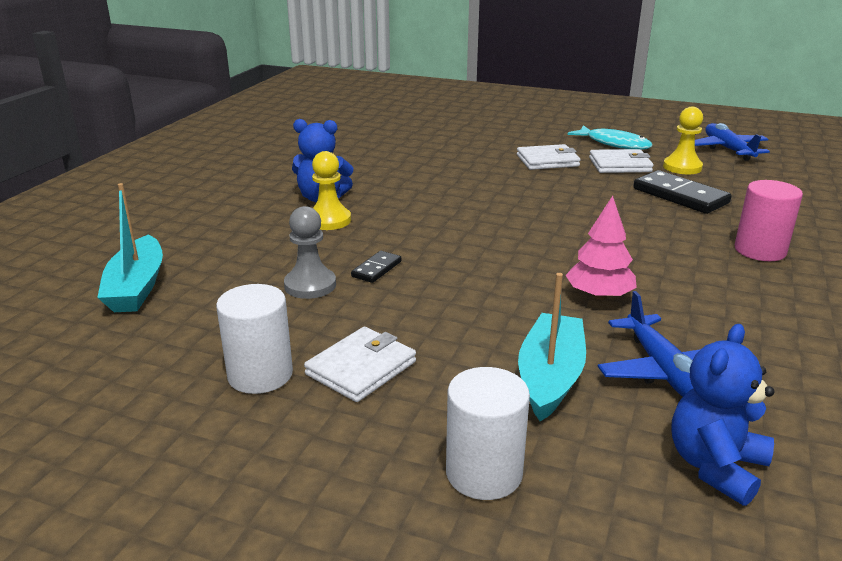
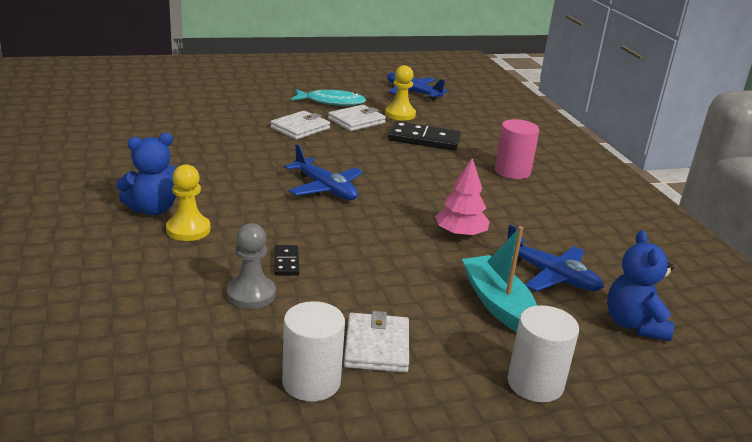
camera: 40 degrees left, 0 degrees up
turquoise boat [97,183,163,312] -> none
none -> blue plane [284,144,363,200]

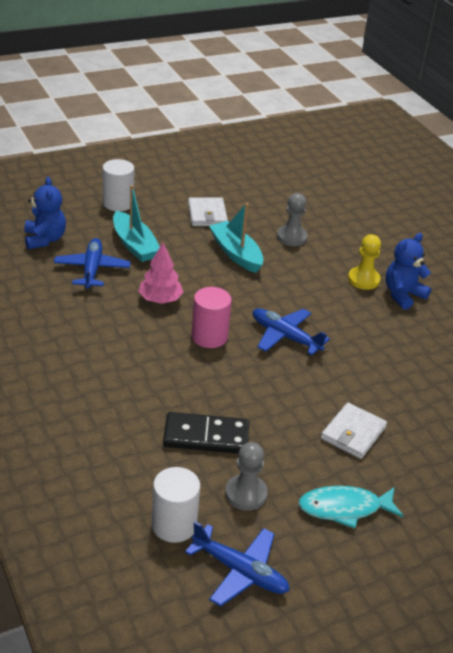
camera: 170 degrees right, 10 degrees up
black domino [274,245,300,276] -> none
white cylinder [282,301,345,402] -> white cylinder moved to [152,467,200,543]
white wallet [328,105,386,131] -> none
yellow pawn [385,65,416,121] -> grey pawn [225,442,268,511]
pink cylinder [495,119,539,179] -> pink cylinder moved to [191,287,232,348]
blue plane [508,225,604,291] -> blue plane turned 60 degrees clockwise [54,238,131,289]
none -> turquoise boat [209,203,263,273]

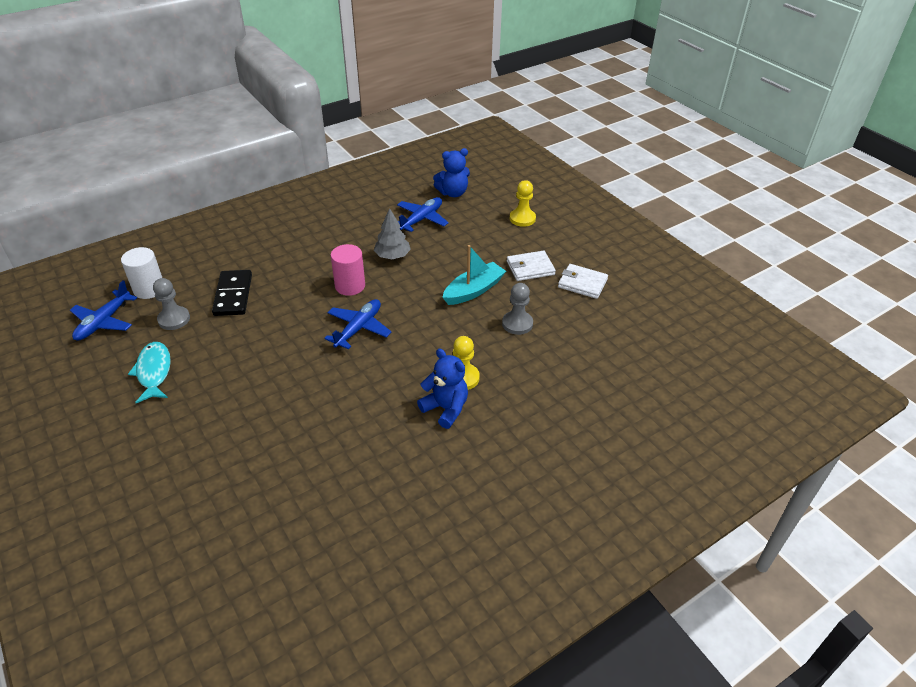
camera: 85 degrees right, 5 degrees up
blue plane [54,238,131,289] -> blue plane turned 45 degrees counterclockwise [397,197,449,232]
white cylinder [103,159,134,211] -> yellow pawn [510,180,536,227]
turquoise boat [113,185,160,262] -> none
pink tree [139,243,183,304] -> grey tree [374,208,411,259]
white wallet [321,403,387,459] -> white wallet moved to [558,264,608,299]

